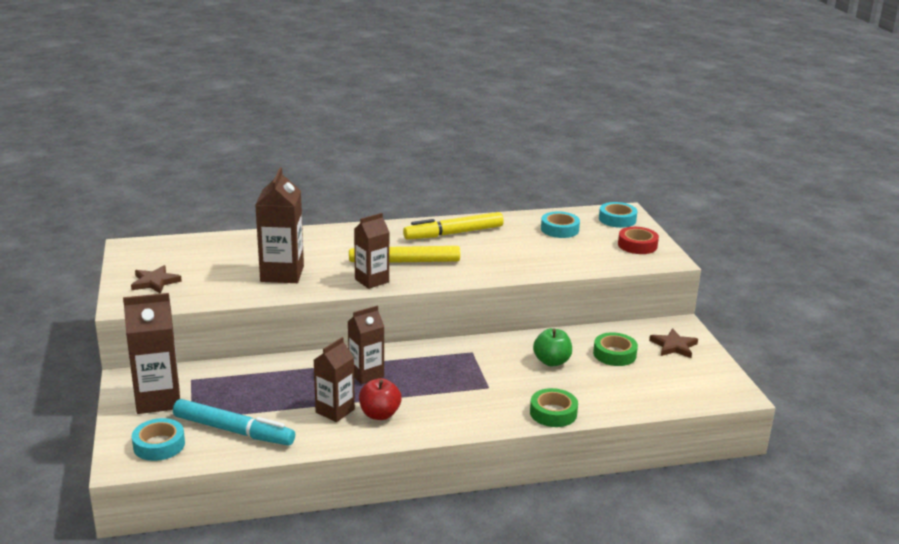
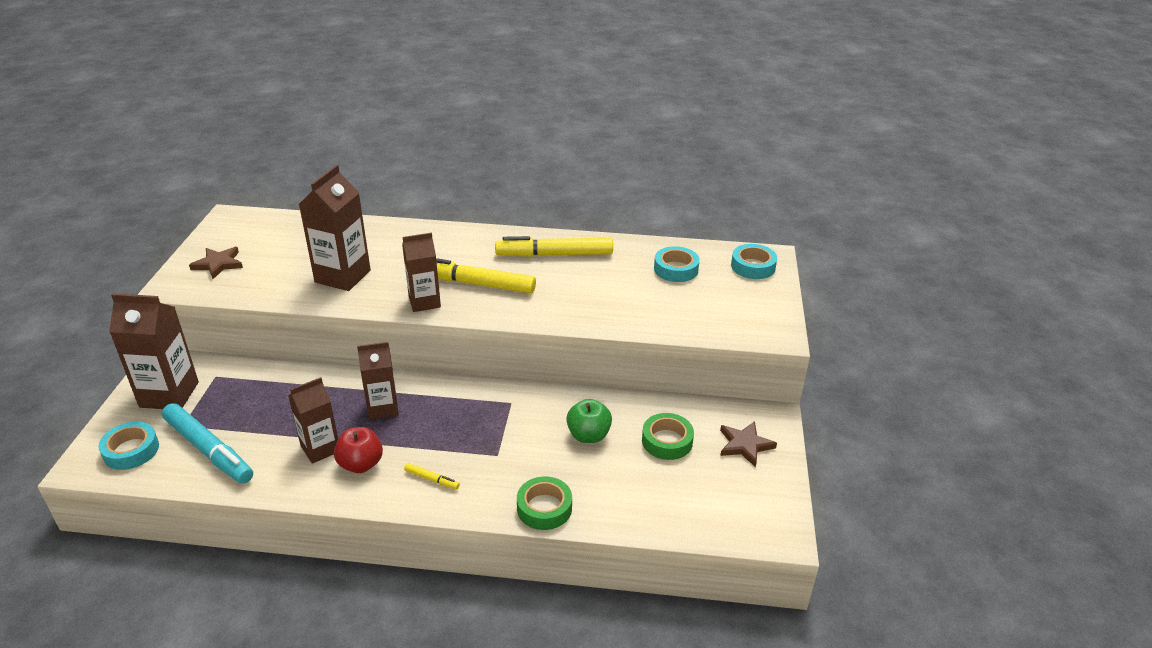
camera: 20 degrees right, 10 degrees up
red tape [618,227,659,254] -> none
none -> yellow marker [404,463,460,490]

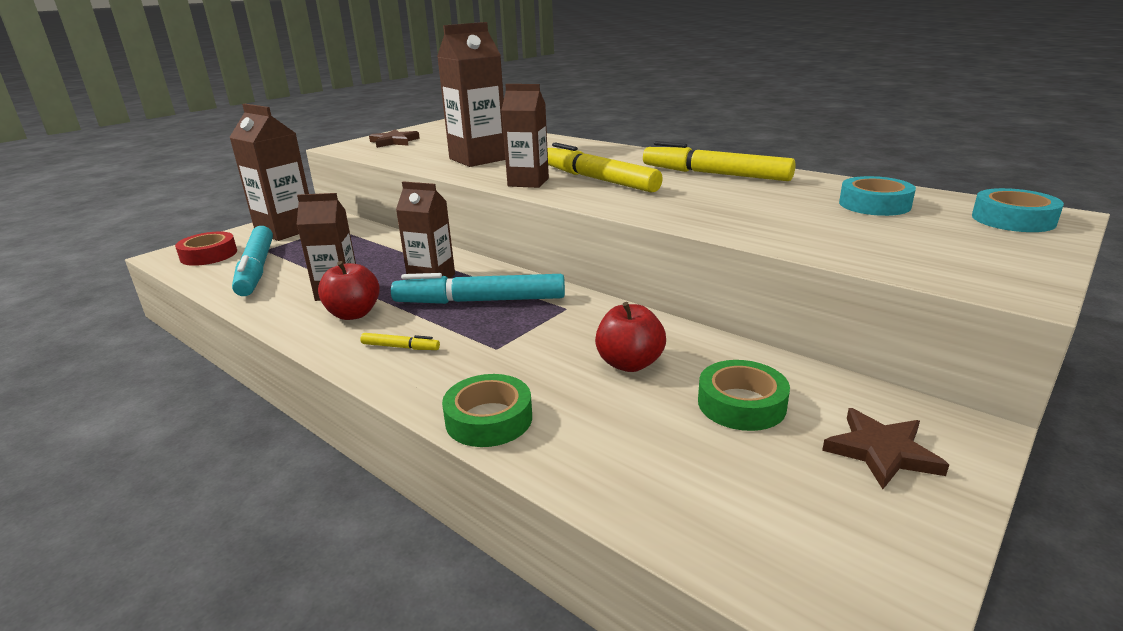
camera: 35 degrees right, 10 degrees down
turquoise tape [98,421,159,470] -> red tape [175,232,237,266]
yellow marker [404,463,460,490] -> yellow marker turned 45 degrees counterclockwise [361,333,440,350]
green apple [566,399,612,443] -> red apple [595,302,666,372]
none -> turquoise marker [391,273,565,304]

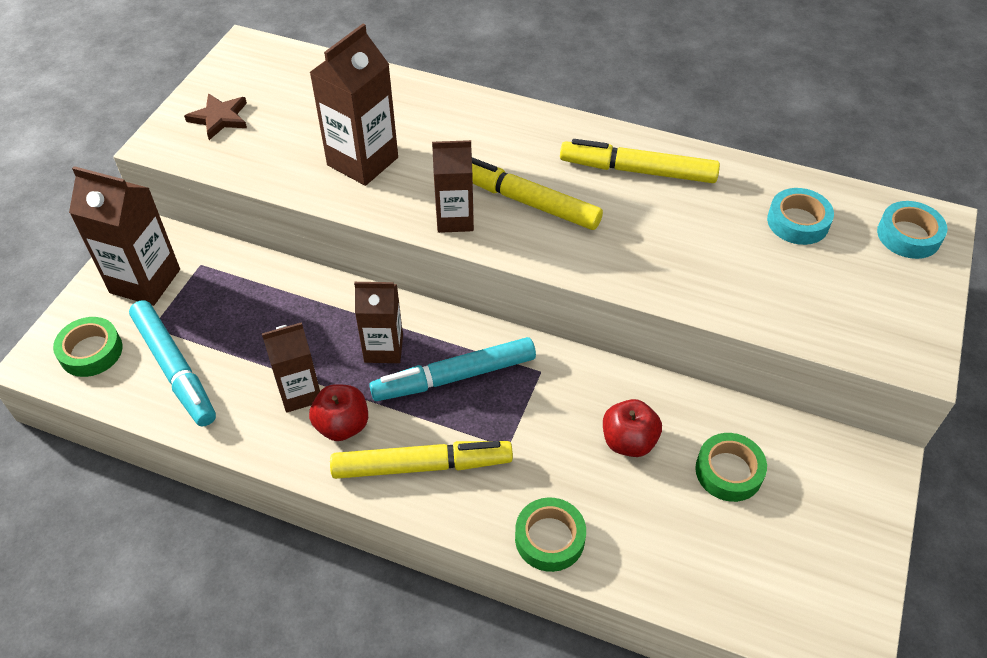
camera: 20 degrees left, 25 degrees up
red tape [175,232,237,266] -> green tape [53,317,123,377]
yellow marker [361,333,440,350] -> yellow marker [330,441,513,479], size x2.36
brown star [822,408,949,489] -> none

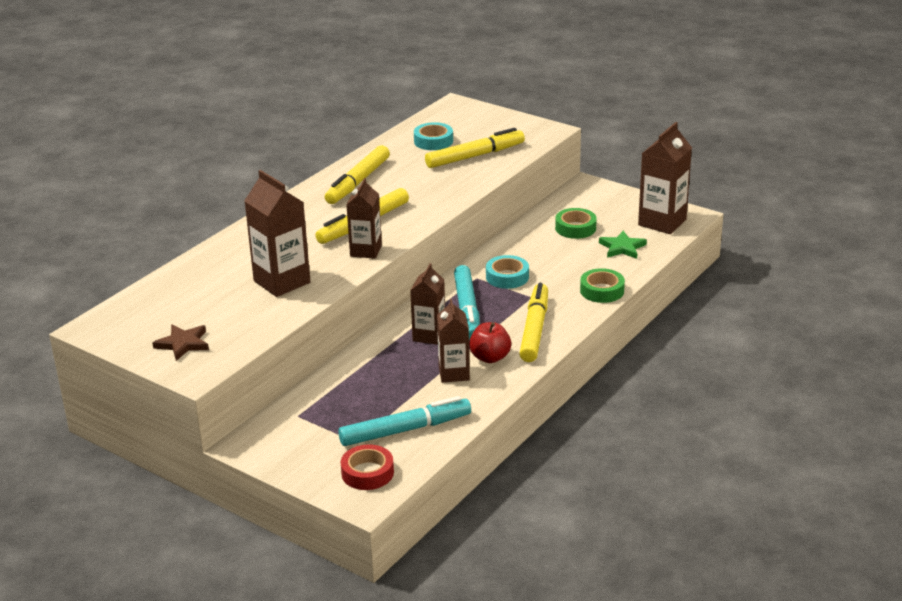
camera: 75 degrees left, 20 degrees down
green tape [53,317,123,377] -> red tape [341,444,394,490]
brown carton [69,166,180,306] -> brown carton moved to [638,122,692,234]
red apple [603,399,662,457] -> none
turquoise tape [877,201,947,259] -> turquoise tape moved to [486,255,529,289]
none -> yellow marker [425,128,525,168]
none -> green star [599,231,647,259]

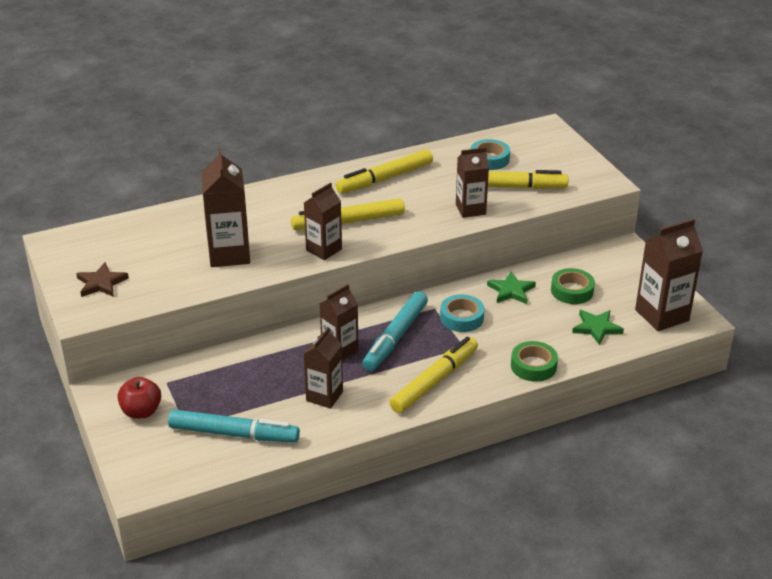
camera: 30 degrees right, 5 degrees up
red tape [341,444,394,490] -> none
red apple [469,322,511,363] -> red apple moved to [118,377,161,419]
none -> brown carton [456,147,489,218]
none -> green star [487,271,536,304]

